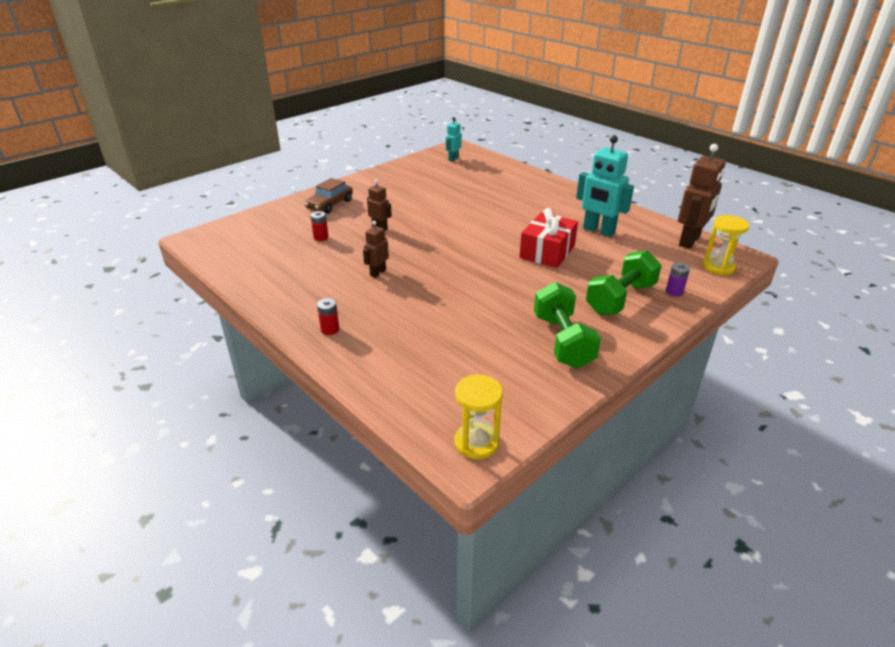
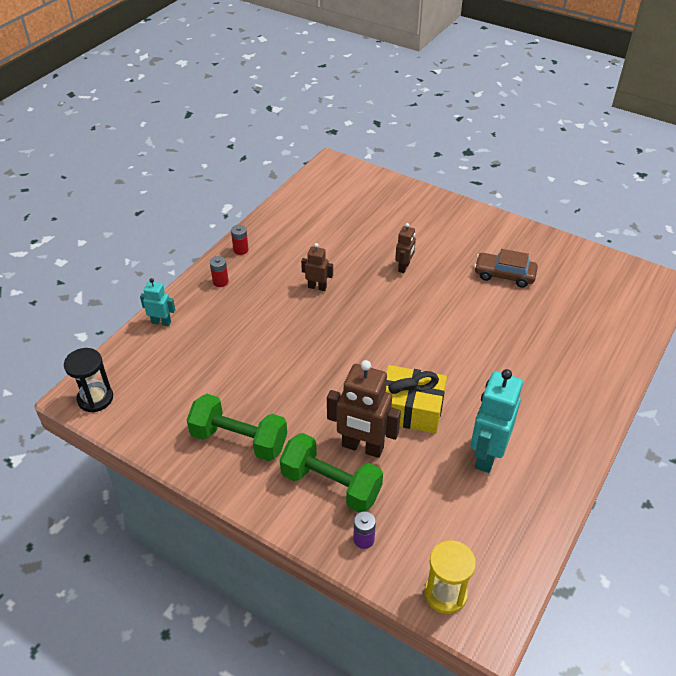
camera: 75 degrees right, 10 degrees up
brown car [305,178,353,214] -> brown car moved to [474,249,538,288]
red battery [310,211,329,241] -> red battery moved to [231,225,249,255]
turquoise robot [446,117,462,162] -> turquoise robot moved to [140,278,175,326]
yellow hourglass [455,375,503,459] -> black hourglass [64,348,113,412]
red gift [519,208,578,268] -> yellow gift [386,365,447,433]
green dumbbell [534,282,601,368] -> green dumbbell turned 45 degrees clockwise [187,394,287,461]
brown robot [678,144,726,249] -> brown robot moved to [327,360,401,458]

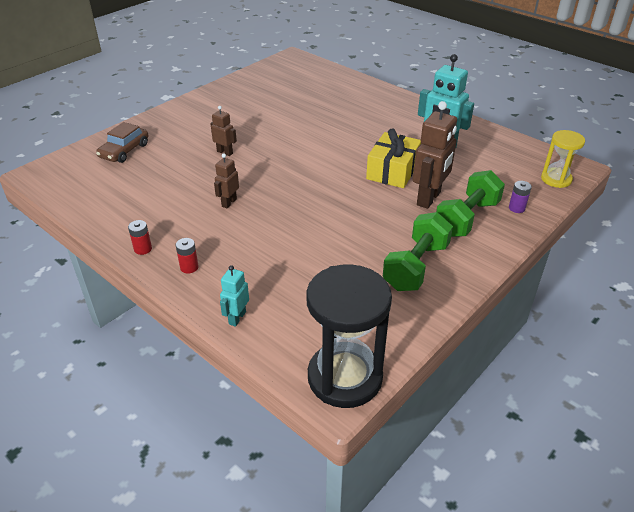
camera: 80 degrees left, 5 degrees down
black hourglass [64,348,113,412] -> black hourglass [306,264,392,408], size x1.77
brown car [474,249,538,288] -> brown car moved to [96,122,148,163]

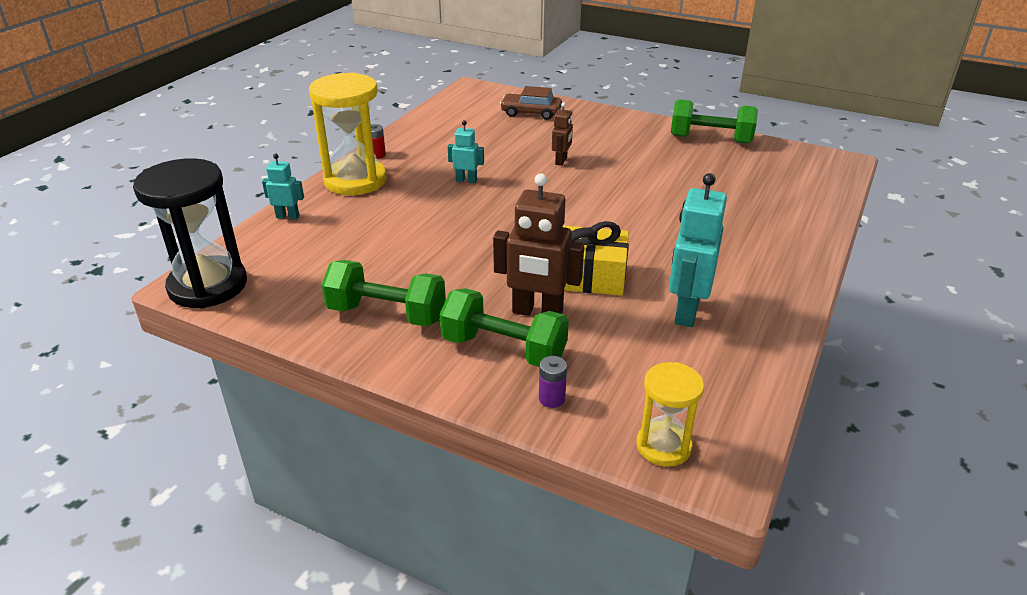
camera: 75 degrees right, 5 degrees down
red battery [176,238,198,274] -> yellow hourglass [309,72,387,195]
brown robot [214,153,239,208] -> turquoise robot [448,120,484,183]
none -> green dumbbell [671,99,758,144]

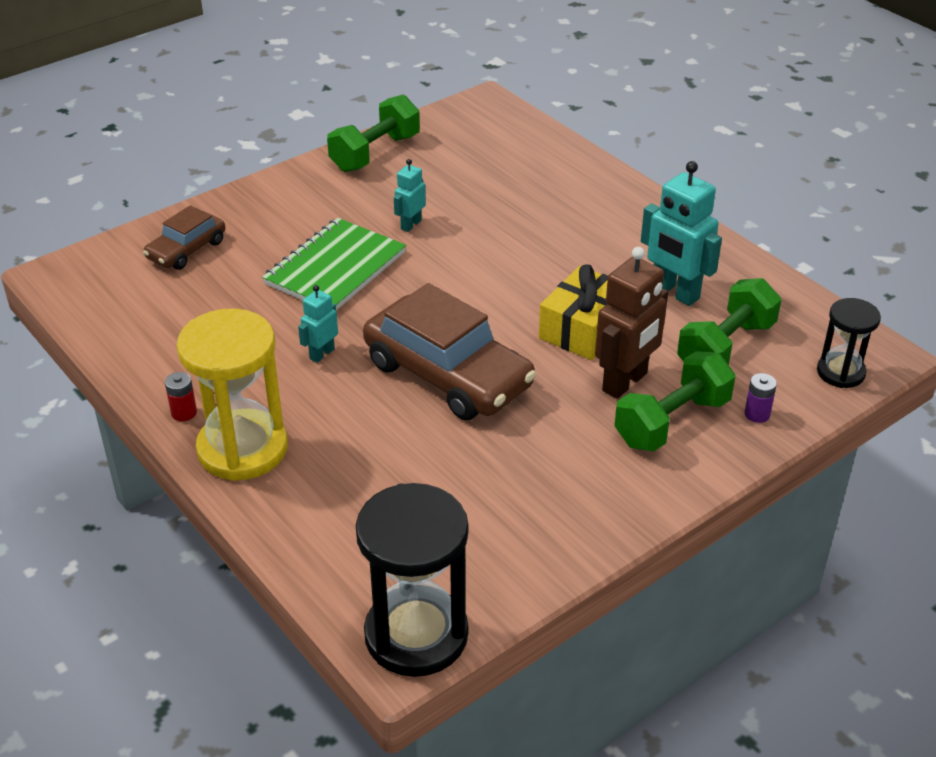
camera: 65 degrees left, 5 degrees up
turquoise robot [262,153,304,220] -> turquoise robot moved to [394,159,426,232]
green dumbbell [322,260,446,327] -> green dumbbell moved to [677,278,782,365]
brown robot [552,102,573,166] -> green notebook [262,218,406,310]
yellow hourglass [636,362,704,467] -> black hourglass [817,298,881,388]
none -> brown car [363,283,536,420]

